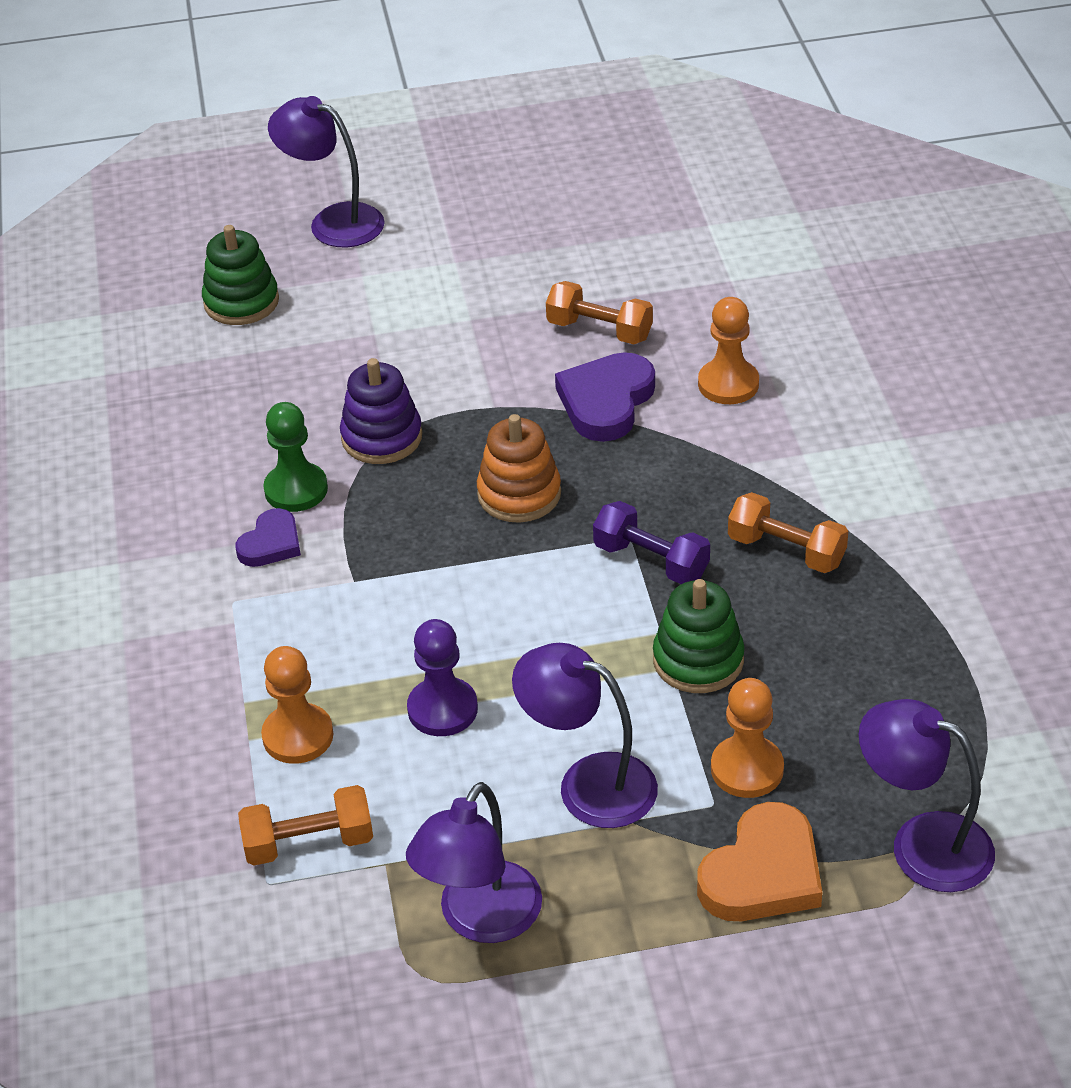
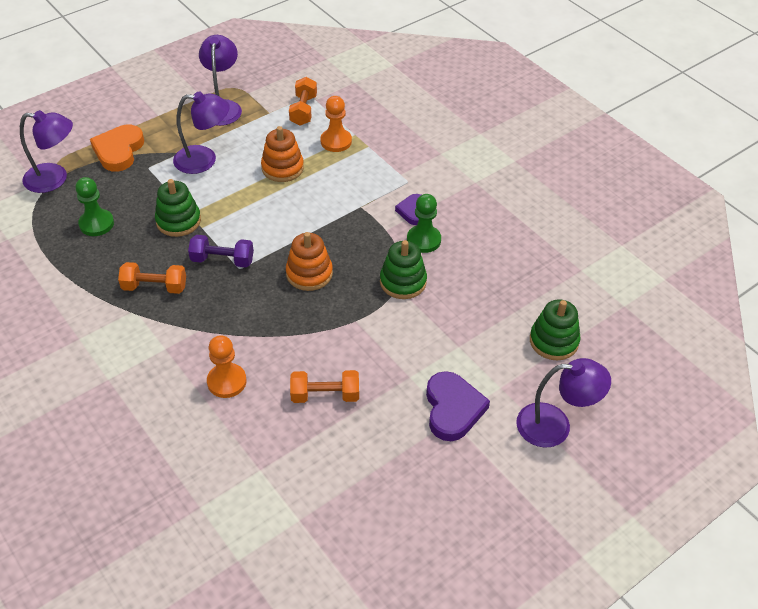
camera: 150 degrees right, 5 degrees up
orange dumbbell [238,785,373,866] -> orange dumbbell turned 45 degrees counterclockwise [289,77,317,126]
purple stacking toy [340,358,422,464] -> green stacking toy [380,240,427,299]
purple pawn [407,619,478,736] -> orange stacking toy [261,126,304,182]
purple heart [555,352,655,442] -> purple heart moved to [426,371,490,441]
orange pawn [711,678,784,798] -> none
none -> green pawn [75,177,114,236]

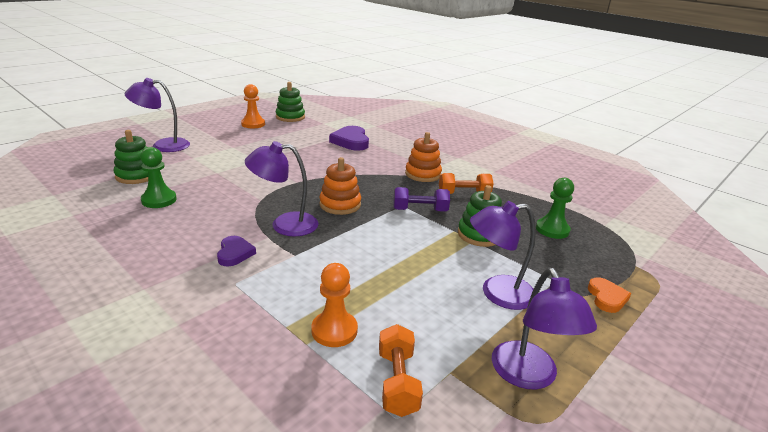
camera: 170 degrees right, 20 degrees down
purple lamp [20,110,73,193] -> purple lamp moved to [245,141,319,237]
orange heart [90,125,144,172] -> orange heart [588,277,631,313], size x0.61
orange pawn [207,335,247,398] -> orange pawn moved to [241,84,265,128]
orange stacking toy [261,126,304,182] -> orange stacking toy moved to [405,132,442,182]
orange dumbbell [290,370,359,403] -> none
green stacking toy [380,240,427,299] -> green stacking toy moved to [276,82,305,122]
green pawn [407,194,441,253] -> green pawn moved to [140,147,177,208]
purple heart [426,371,490,441] -> purple heart moved to [329,126,369,151]

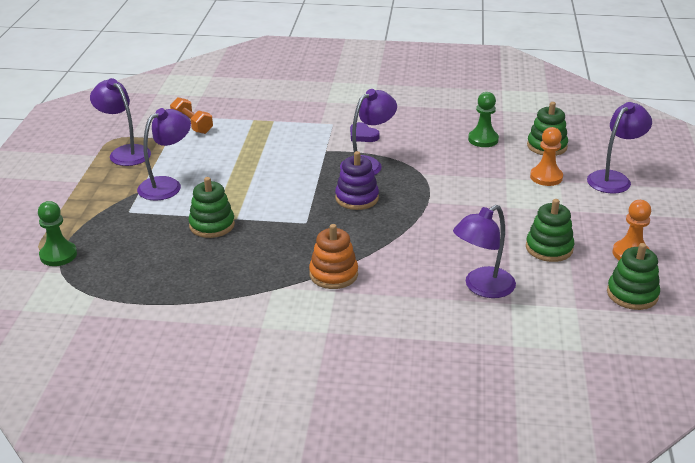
camera: 145 degrees right, 5 degrees up
orange pawn [312,263,358,347] -> orange pawn moved to [530,127,563,186]
orange stacking toy [319,157,361,215] -> purple stacking toy [335,151,379,210]
purple heart [329,126,369,151] -> purple lamp [453,205,516,298]
purple dumbbell [393,187,450,212] -> none
orange dumbbell [439,173,493,194] -> none
green pawn [536,178,574,239] -> green pawn moved to [38,201,77,266]
orange heart [588,277,631,313] -> none
none -> green stacking toy [526,199,574,262]

